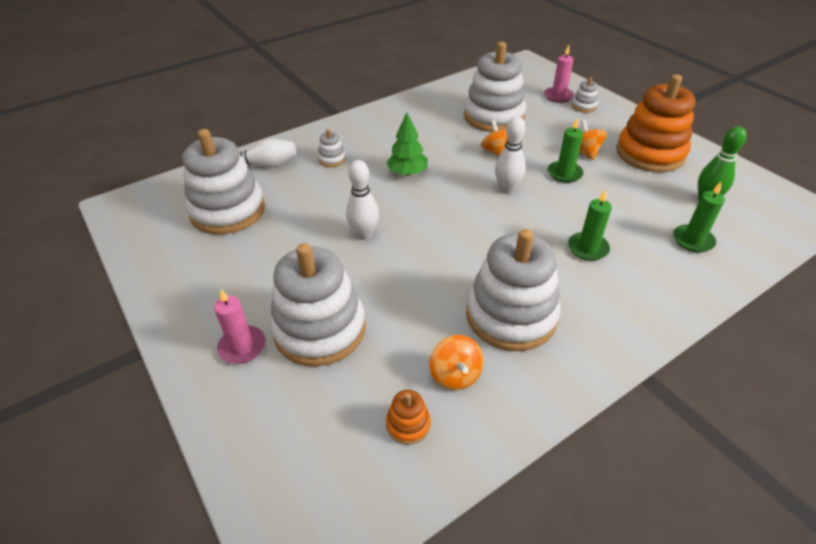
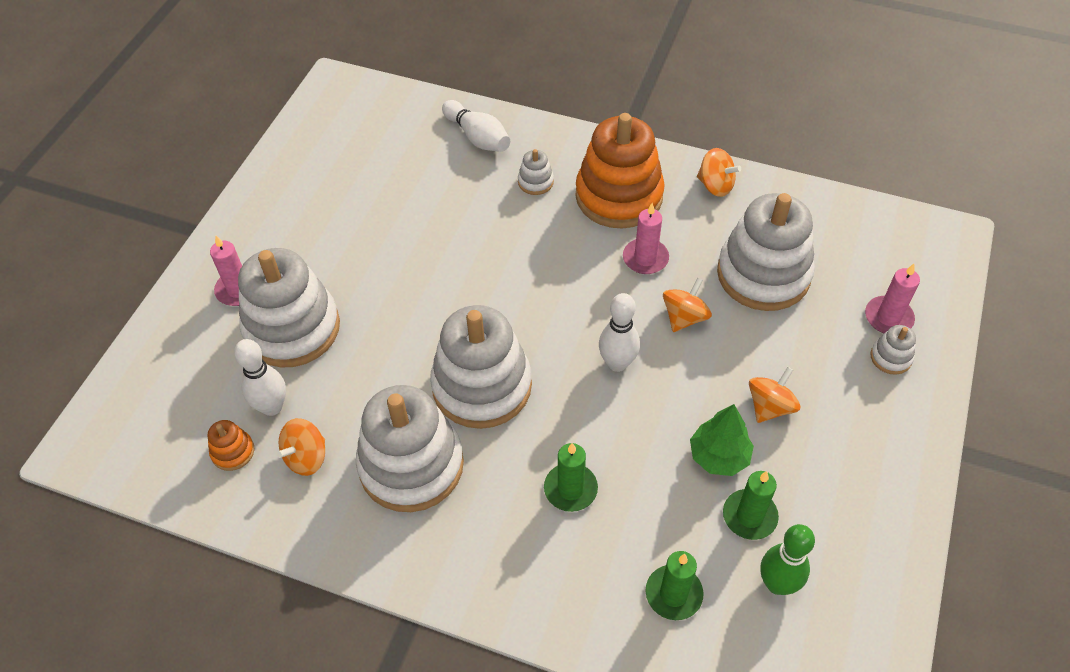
camera: 55 degrees right, 10 degrees up
white stacking toy [182,129,265,235] -> white stacking toy moved to [430,305,532,429]
white bowling pin [346,160,379,240] -> white bowling pin moved to [234,339,286,416]
green tree [387,112,428,176] -> green tree moved to [690,404,754,476]
green candle [548,117,583,183] -> green candle moved to [723,471,779,540]
orange stacking toy [616,74,695,172] -> orange stacking toy moved to [575,113,665,229]
none -> pink candle [623,203,669,274]
none -> orange spinning top [697,148,741,197]

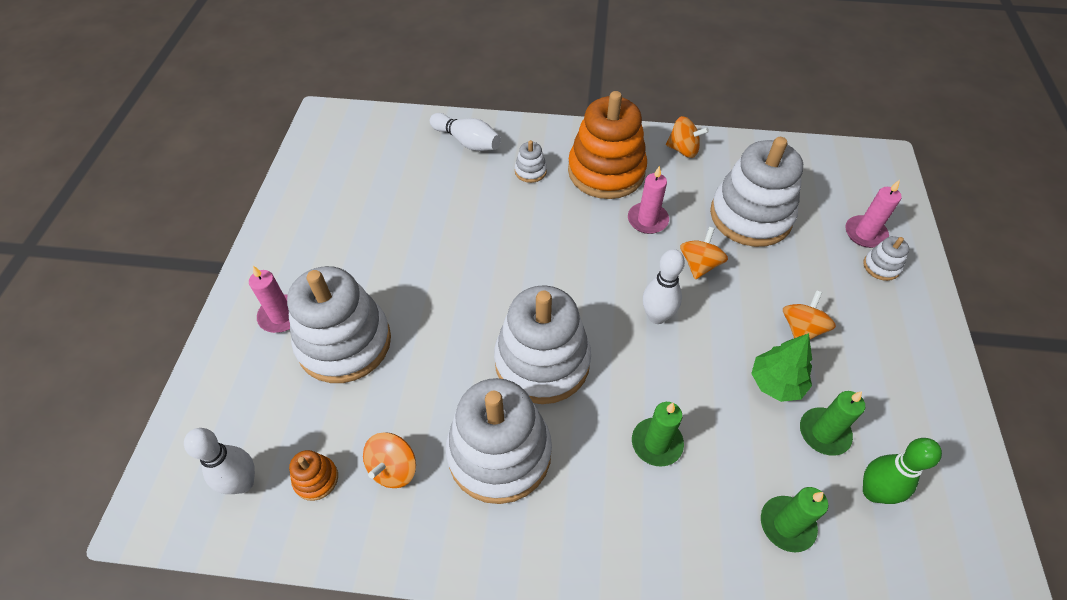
camera: 15 degrees left, 0 degrees up
white bowling pin [234,339,286,416] -> white bowling pin moved to [184,428,255,494]

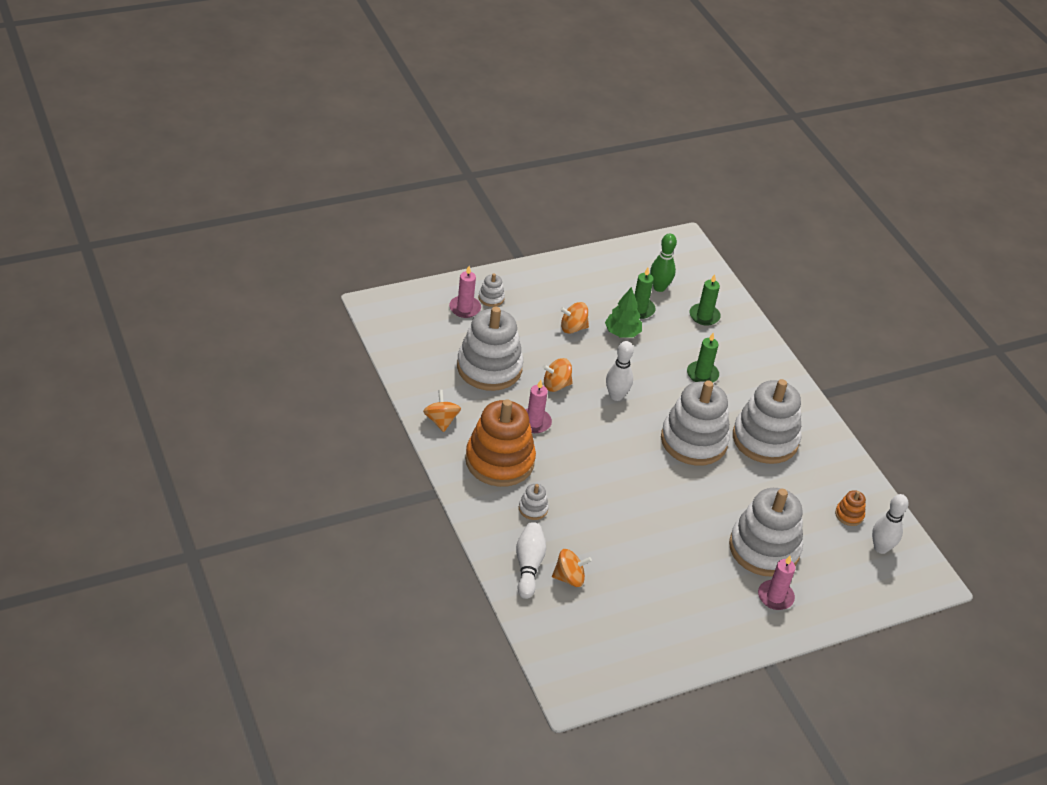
camera: 125 degrees left, 10 degrees down
orange spinning top [363,432,416,488] -> orange spinning top moved to [552,549,592,587]

